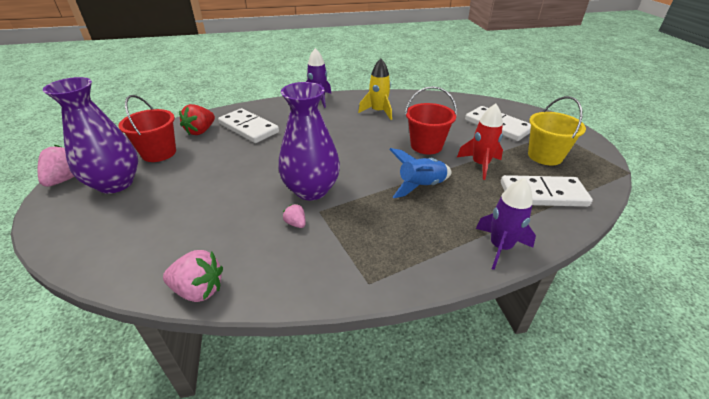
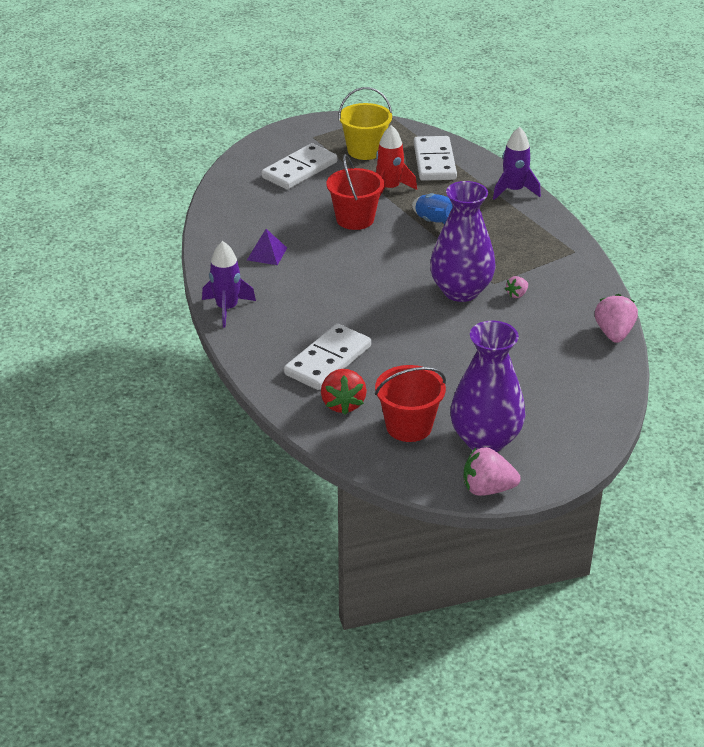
camera: 95 degrees left, 0 degrees up
red strawberry [179,104,215,135] -> red strawberry turned 60 degrees clockwise [321,369,367,415]
yellow rocket [358,58,392,120] -> purple pyramid [247,229,287,265]

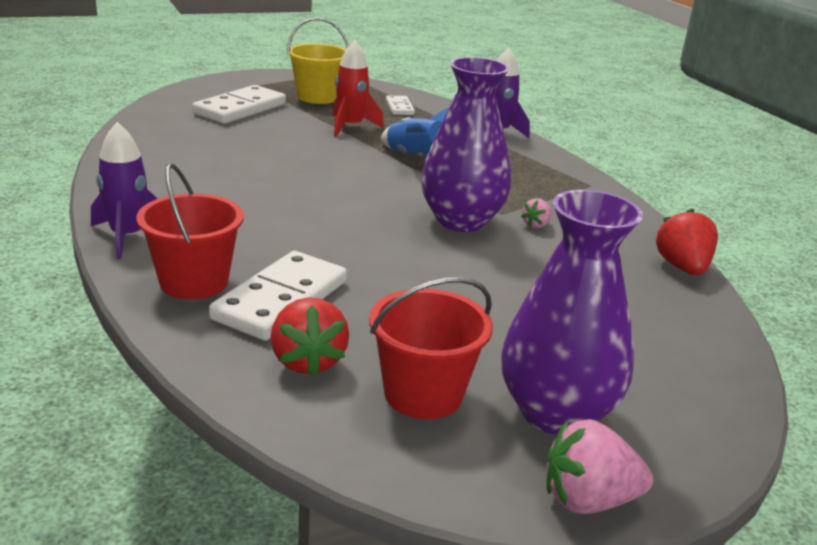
camera: 10 degrees left, 10 degrees down
purple pyramid [247,229,287,265] -> none
red bucket [326,154,384,230] -> red bucket moved to [137,163,244,299]
white domino [414,136,457,181] -> white domino [386,96,415,115], size x0.52
pink strawberry [595,294,638,343] -> red strawberry [656,208,718,275]

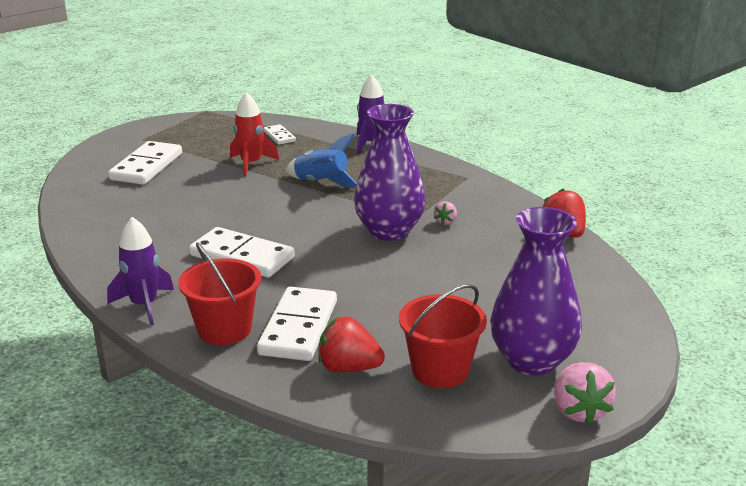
camera: 15 degrees left, 0 degrees up
red strawberry [271,297,349,377] -> red strawberry turned 135 degrees clockwise [318,316,385,373]
yellow bucket [287,17,349,104] -> none
pink strawberry [546,419,653,514] -> pink strawberry turned 75 degrees counterclockwise [554,362,616,425]
none -> white domino [189,227,295,278]

